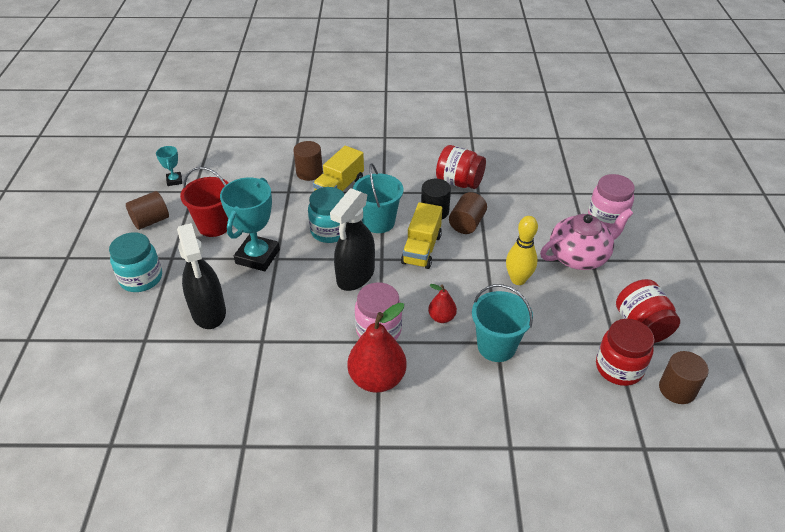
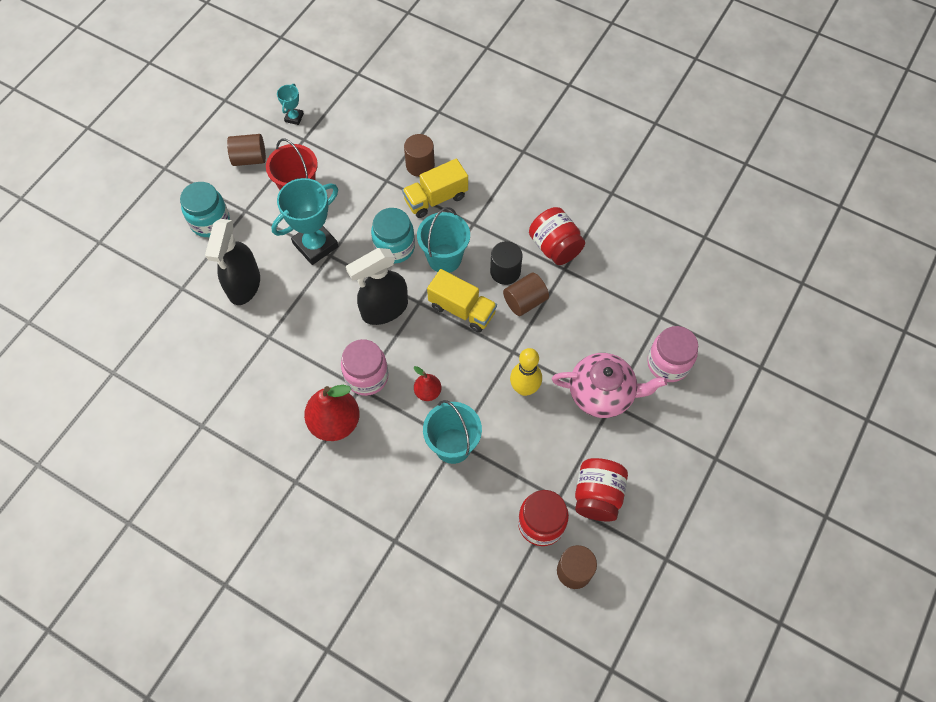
camera: 30 degrees right, 20 degrees up
yellow truck [401,202,442,269] -> yellow truck turned 105 degrees counterclockwise [427,269,497,332]

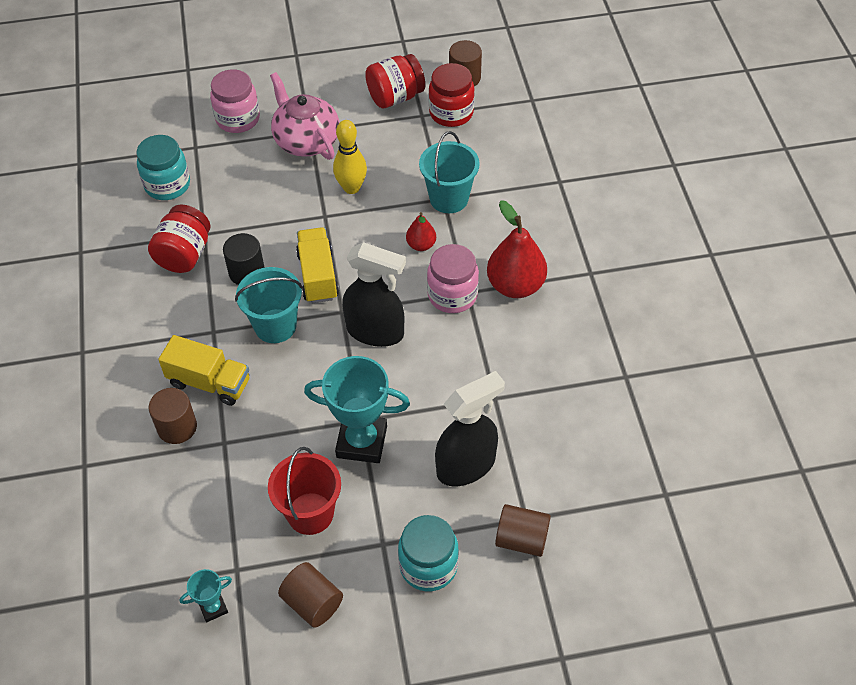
camera: 130 degrees left, 10 degrees down
turquoise jar [371,208,415,264] -> turquoise jar moved to [136,135,190,200]
brown cylinder [503,272,549,316] -> brown cylinder moved to [495,504,551,557]

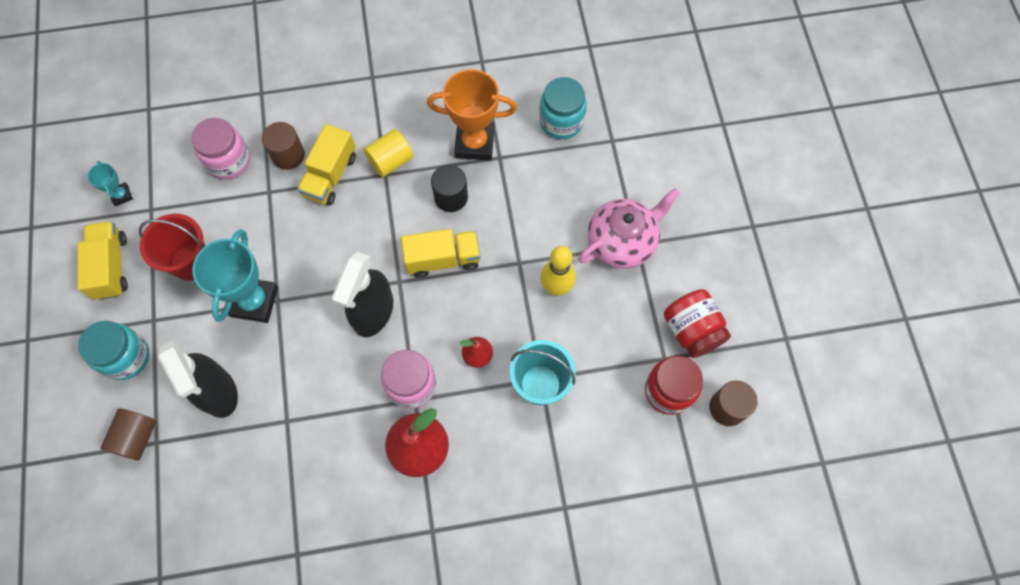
camera: 90 degrees right, 15 degrees up
red jar [148,205,211,273] -> orange trophy [427,69,517,161]
pink jar [210,69,260,133] -> pink jar moved to [191,118,250,180]
turquoise bucket [235,267,303,343] -> none
brown cylinder [278,562,343,628] -> yellow truck [77,221,128,300]
none -> yellow cylinder [364,129,413,177]

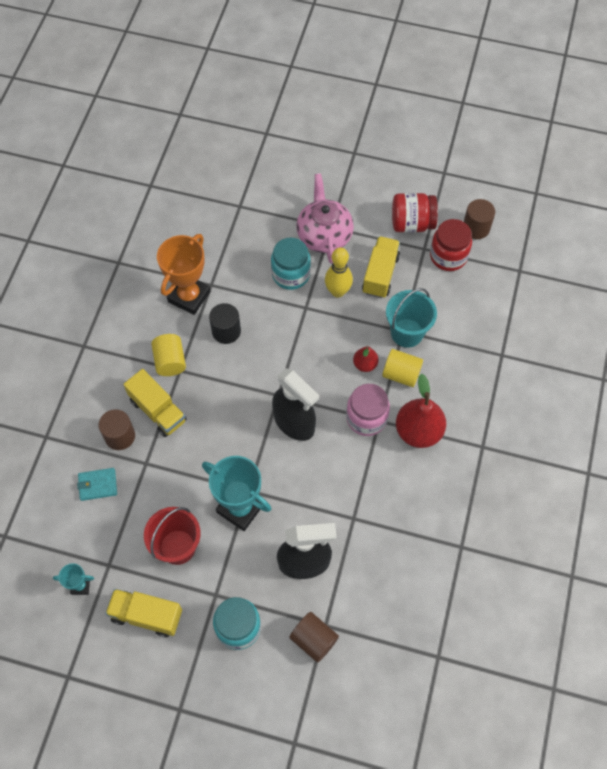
camera: 65 degrees left, 5 degrees down
pink jar [191,118,250,180] -> turquoise wallet [77,468,117,501]
yellow truck [401,229,481,278] -> yellow truck moved to [362,236,400,298]
turquoise jar [539,77,587,139] -> turquoise jar moved to [271,238,311,290]
none -> yellow cylinder [382,349,423,387]

